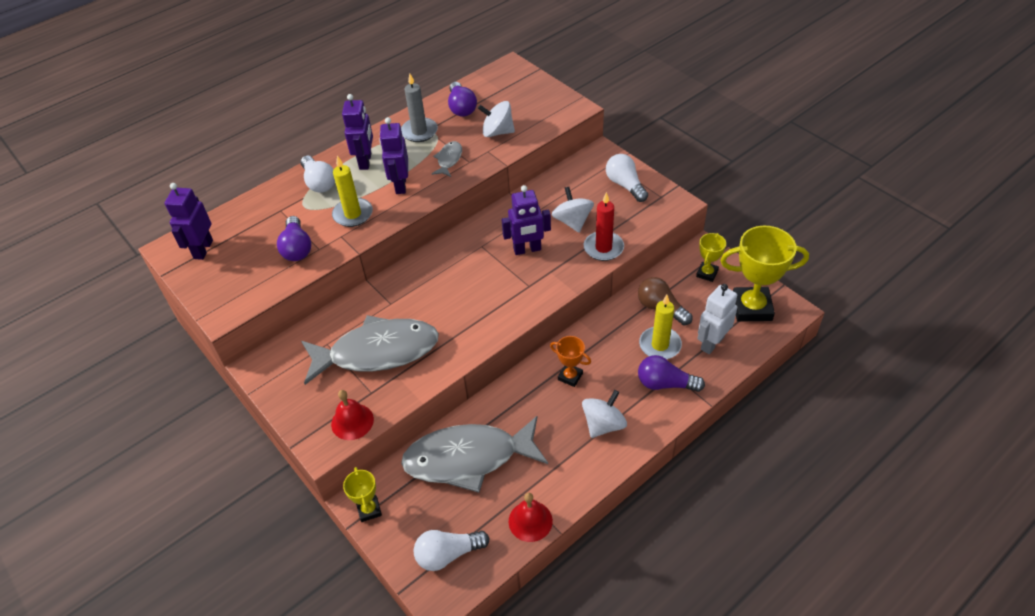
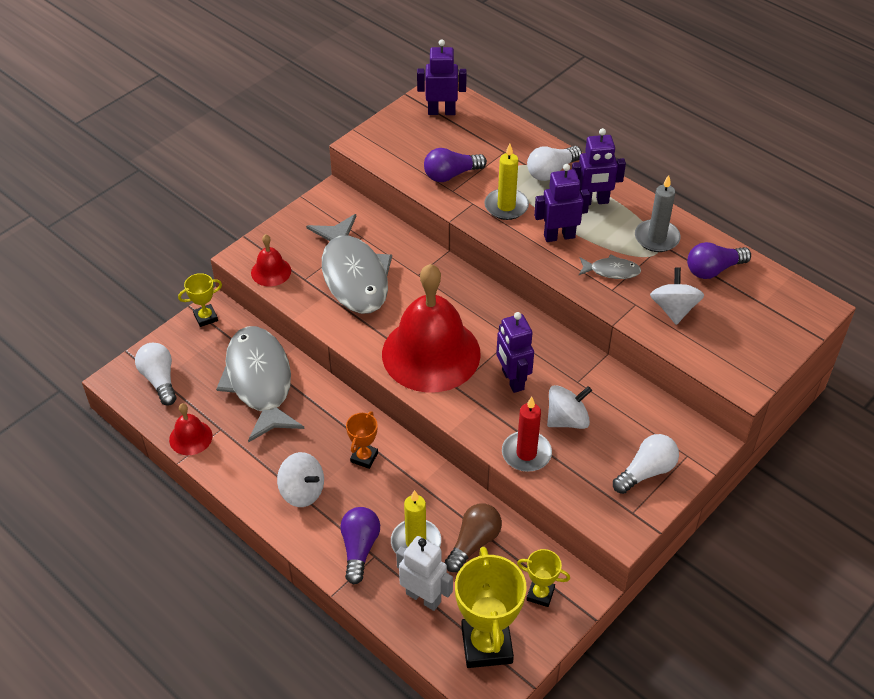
camera: 80 degrees right, 0 degrees up
none -> red bell [382,264,481,393]

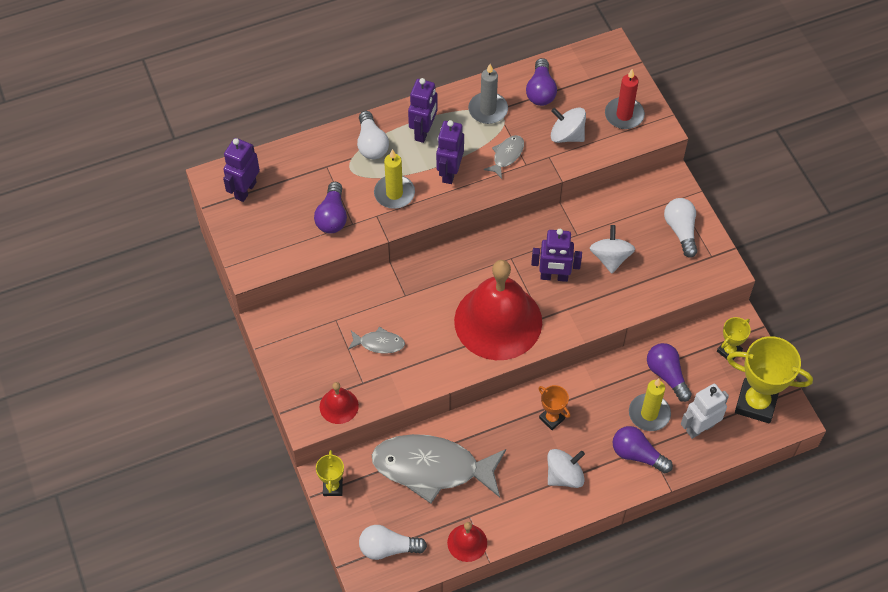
camera: 65 degrees left, 10 degrees up
grey fish [306,214,392,314] -> grey fish [348,326,405,353], size x0.43
brown light bulb [445,503,502,572] -> purple light bulb [647,343,692,402]
red candle [502,397,552,472] -> red candle moved to [605,69,645,129]

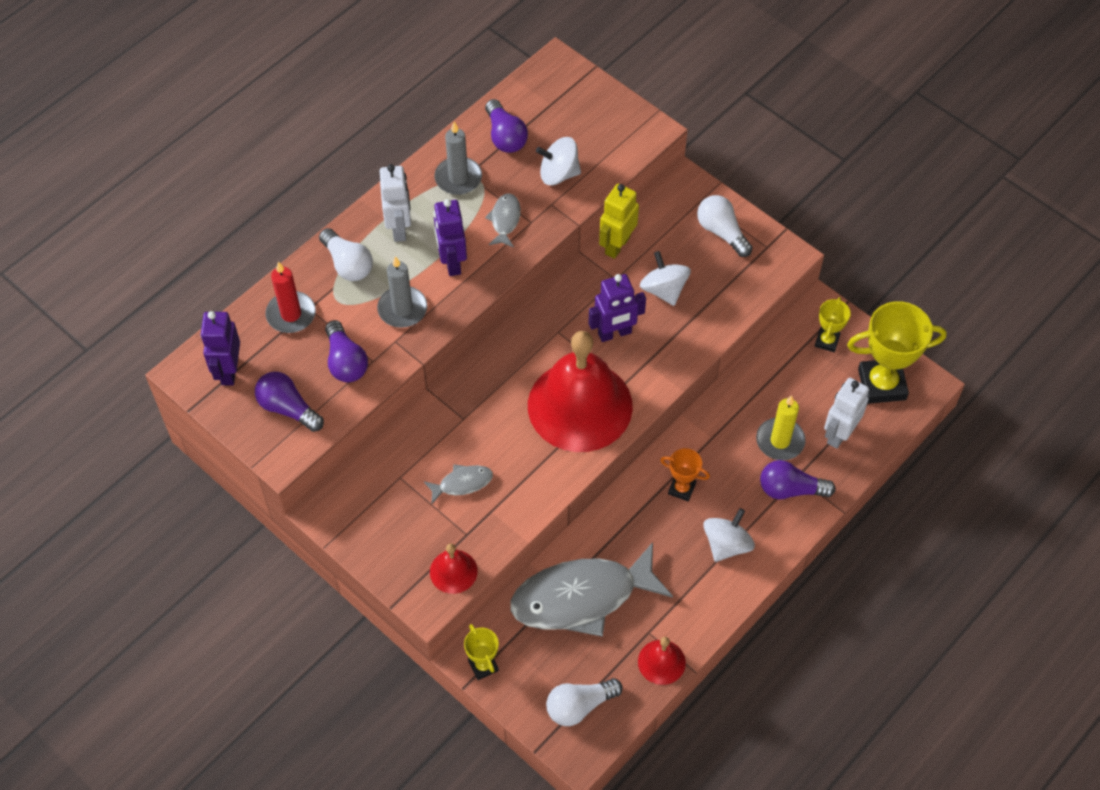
camera: 25 degrees left, 0 degrees up
yellow candle [374,149,415,209] -> grey candle [377,256,427,328]
purple robot [408,78,437,143] -> white robot [380,164,411,242]
red candle [605,69,645,129] -> red candle moved to [266,262,316,333]
purple light bulb [647,343,692,402] -> purple light bulb moved to [255,372,324,432]
none -> yellow robot [599,184,639,259]

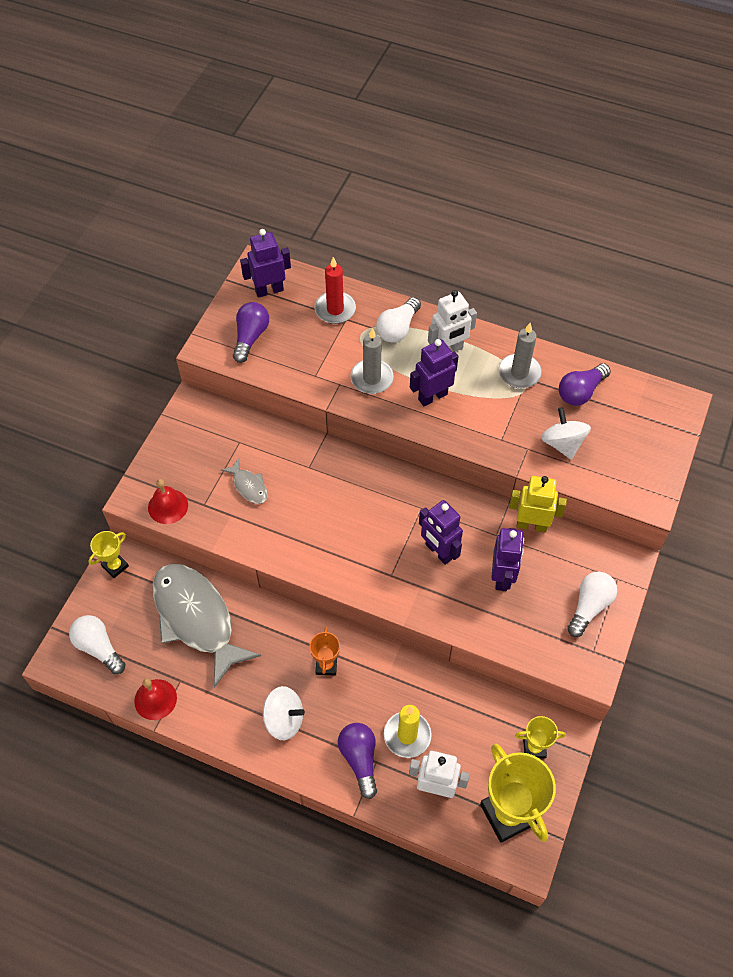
camera: 70 degrees right, 0 degrees up
purple light bulb [325,320,368,382] -> none
grey fish [485,193,521,248] -> none
red bell [528,331,633,452] -> none
white spinning top [640,251,691,306] -> purple robot [491,528,524,591]

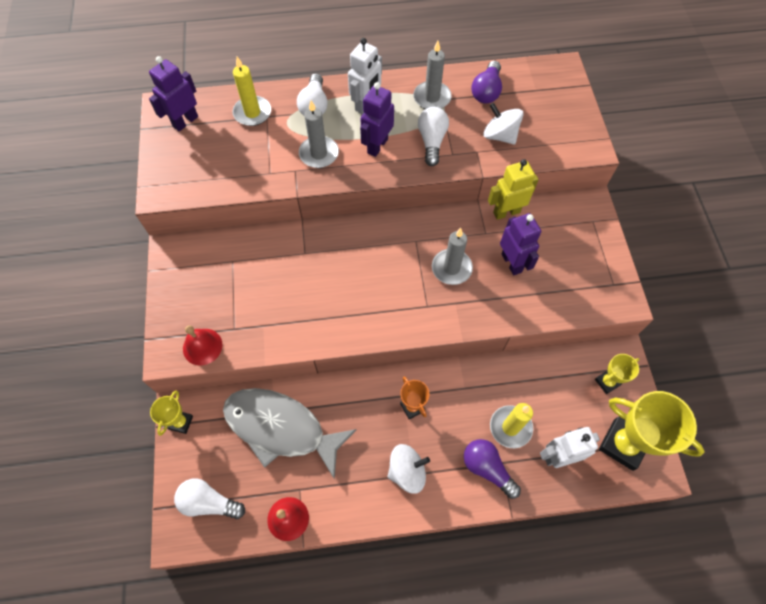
camera: 30 degrees left, 5 degrees up
grey fish [221,458,268,504] -> none
purple light bulb [233,302,269,363] -> none
red candle [315,257,356,324] -> yellow candle [233,57,271,126]
purple robot [419,500,463,565] -> grey candle [432,228,473,285]
white light bulb [567,572,617,637] -> white light bulb moved to [418,107,449,166]

